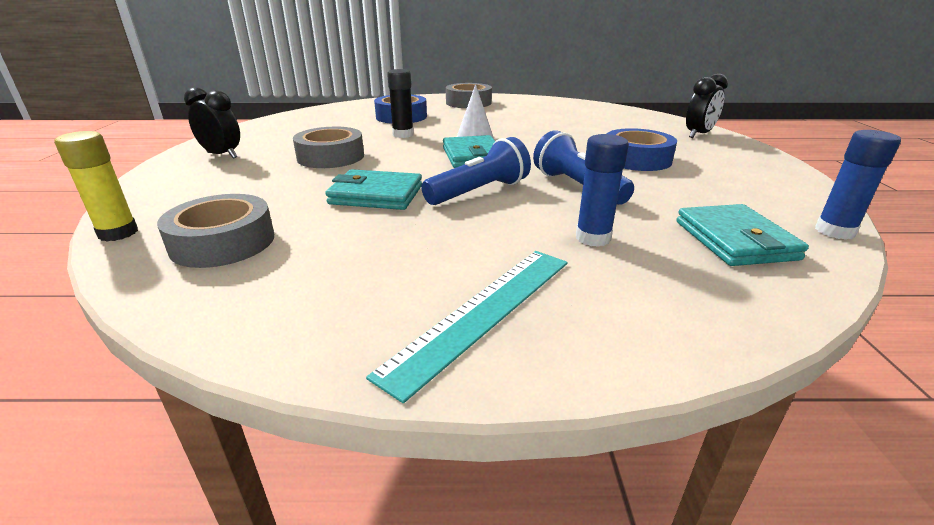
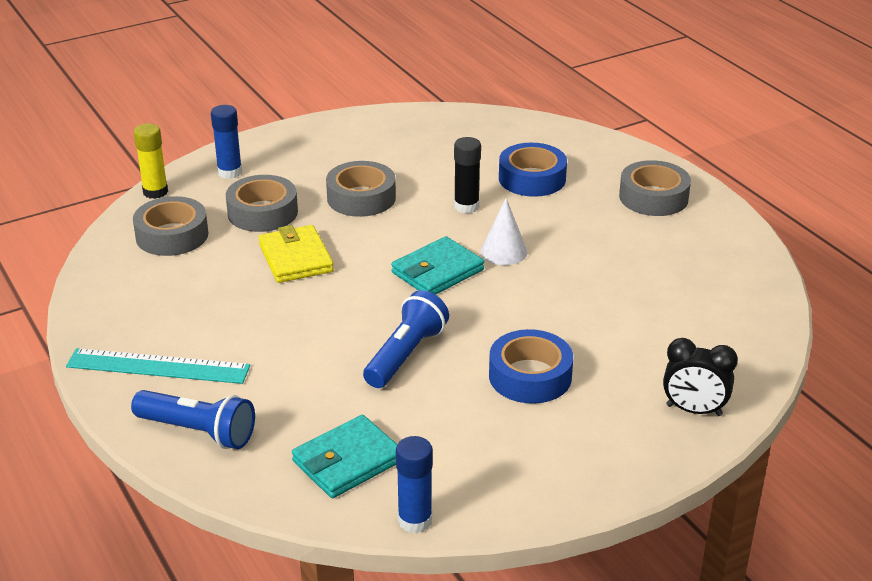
camera: 60 degrees right, 5 degrees up
black clock [184,87,240,159] -> none
turquoise wallet [325,169,422,210] -> yellow wallet [259,225,334,283]
blue flashlight [421,137,531,205] -> blue flashlight moved to [131,390,255,449]
blue glue stick [576,134,629,247] -> blue glue stick moved to [211,105,242,179]
none -> grey tape [226,175,298,232]

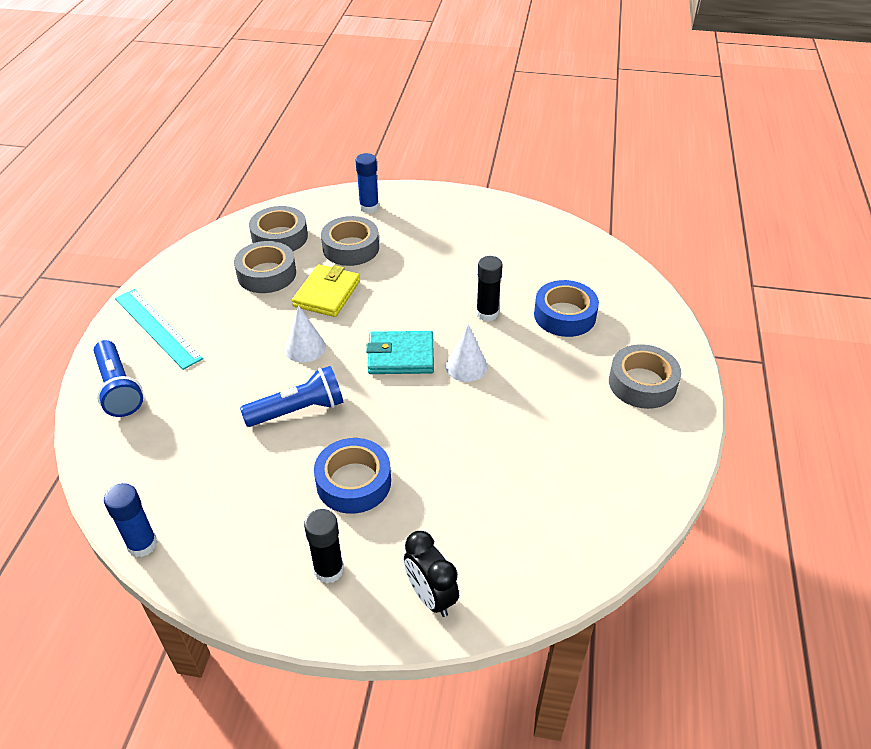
camera: 40 degrees right, 10 degrees up
yellow glue stick [133,123,168,199] -> none
turquoise wallet [292,415,398,498] -> none
grey tape [326,161,396,217] -> grey tape moved to [234,241,296,293]
none -> white cone [285,305,326,362]
none -> black glue stick [304,509,344,583]

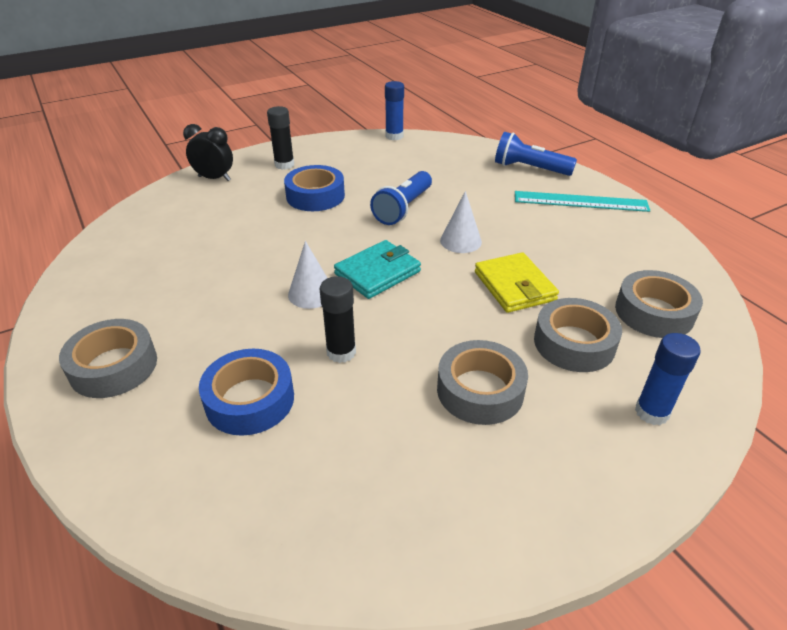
camera: 140 degrees right, 5 degrees down
grey tape [234,241,296,293] -> grey tape moved to [437,340,528,425]

